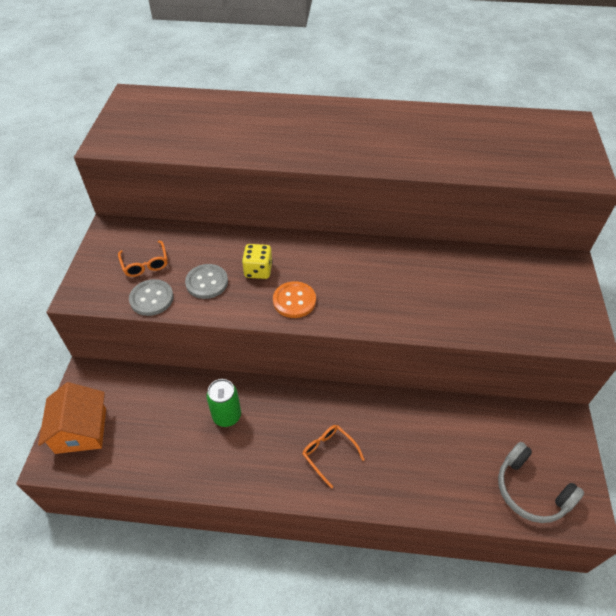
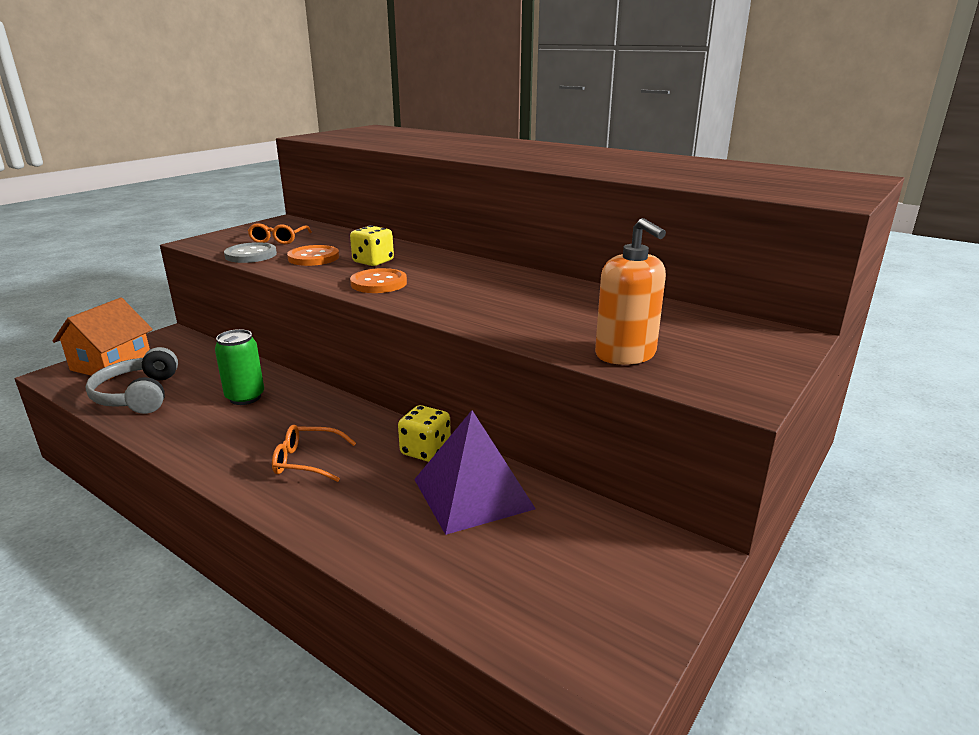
camera: 30 degrees right, 25 degrees down
grey button [185,264,228,299] -> orange button [287,245,339,266]
orange glasses [303,425,365,489] -> orange glasses turned 75 degrees counterclockwise [272,425,356,482]
grey headphones [498,442,584,523] -> grey headphones moved to [85,347,178,414]
none -> yellow dice [398,405,451,462]
none -> purple pyramid [414,410,536,535]
none -> orange soap dispenser [595,218,666,365]

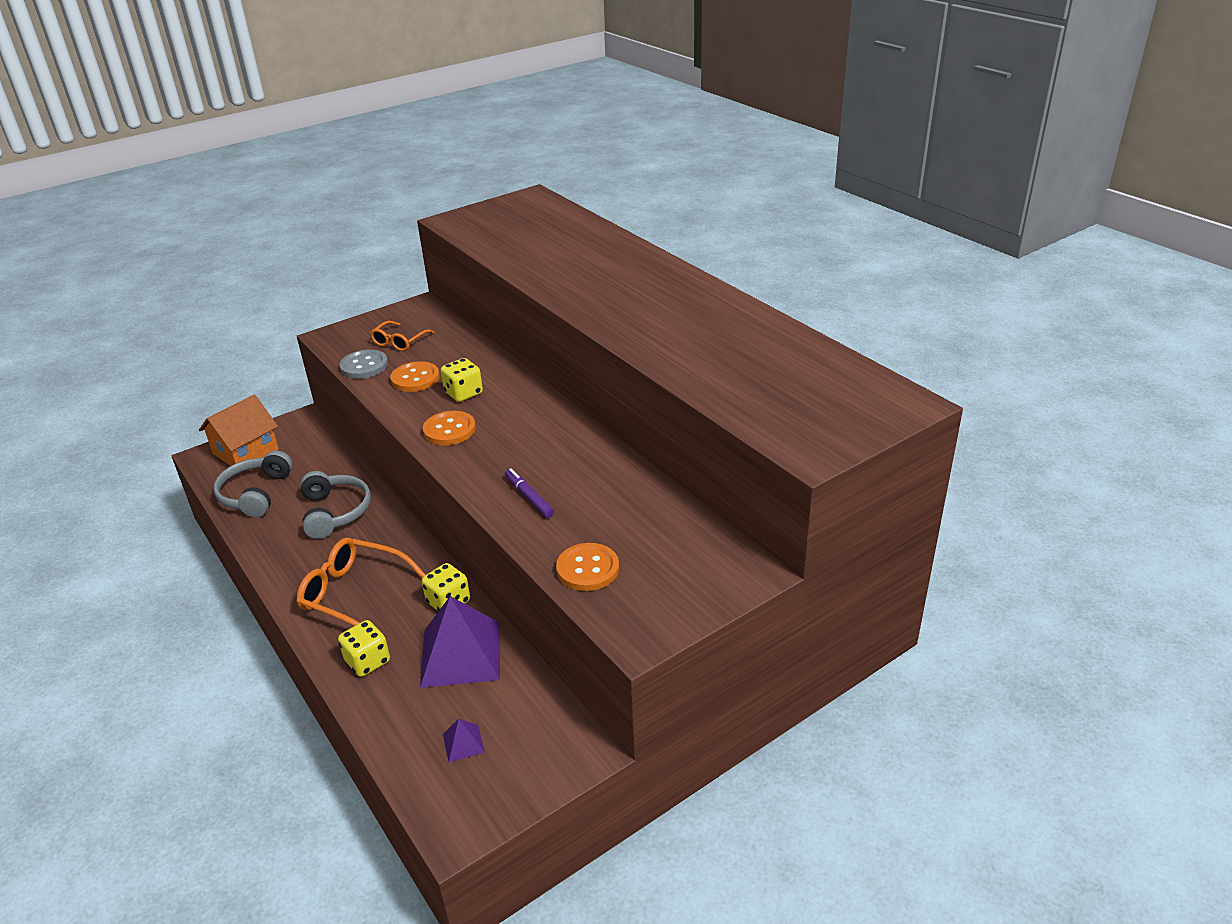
camera: 20 degrees right, 10 degrees up
green can [215,329,264,405] -> grey headphones [301,471,371,539]
orange glasses [272,425,356,482] -> orange glasses [297,538,426,626], size x1.67
orange soap dispenser [595,218,666,365] -> orange button [556,543,619,591]
none -> yellow dice [338,620,390,677]
none -> purple pyramid [443,719,485,762]
none -> purple marker [505,469,554,518]

